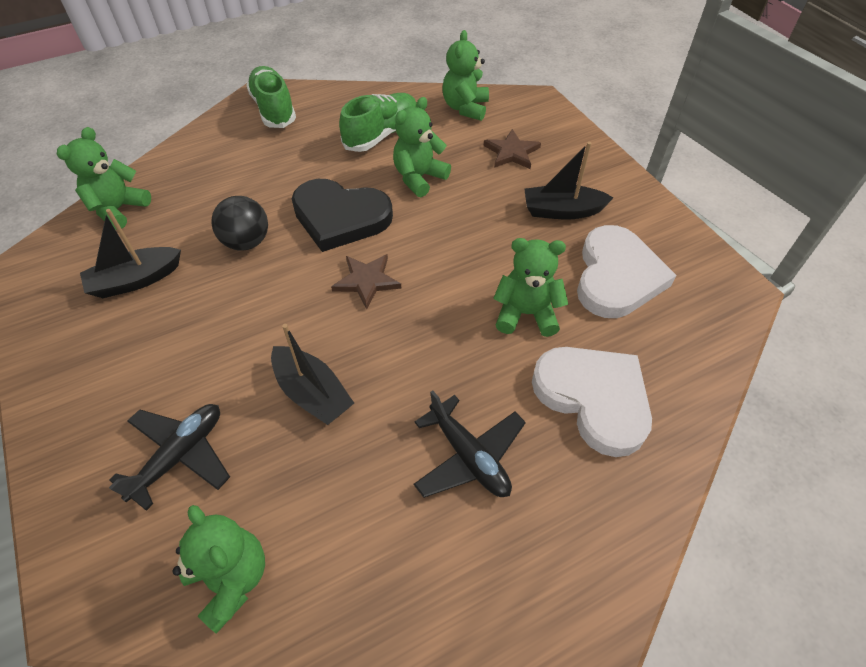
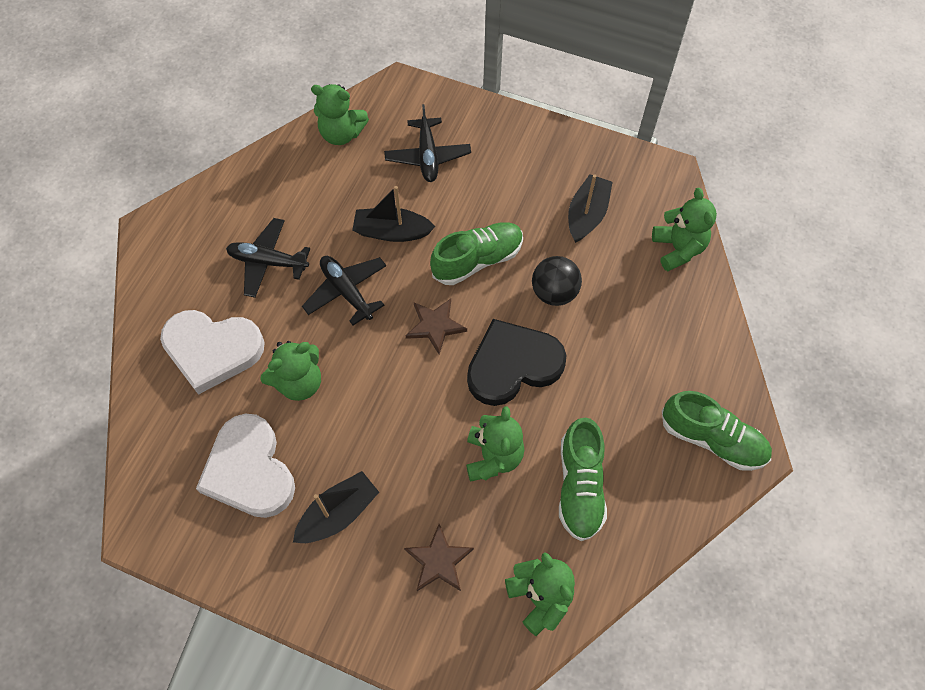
camera: 140 degrees right, 10 degrees up
none -> black plane [302,256,386,325]
none -> green shoe [430,222,523,285]

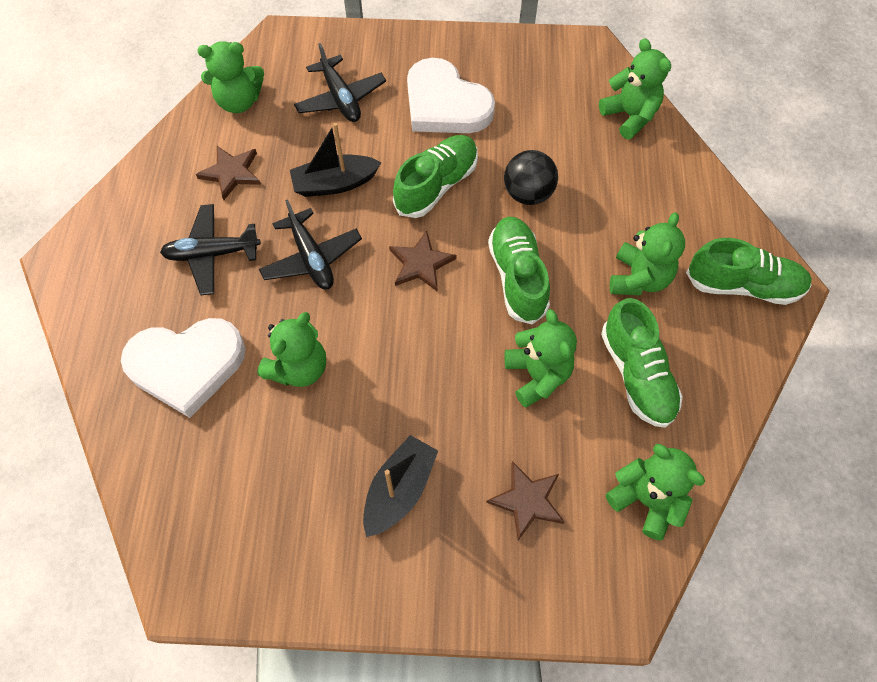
camera: 20 degrees left, 0 degrees up
white heart [196,414,295,518] -> white heart moved to [407,58,495,133]
black plane [302,256,386,325] -> black plane turned 150 degrees counterclockwise [259,199,362,290]
black heart [467,319,567,406] -> green shoe [488,217,550,325]
black boat [568,174,613,243] -> none
none -> brown star [196,146,261,200]
none -> green teddy bear [610,212,685,295]

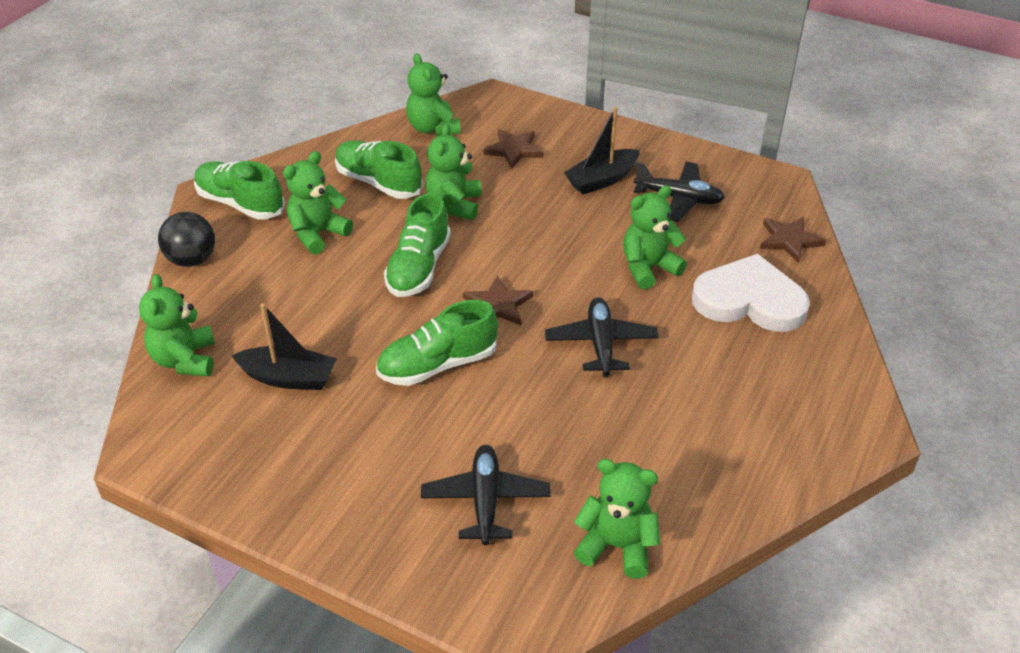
camera: 155 degrees left, 20 degrees down
black plane [160,204,261,295] -> black plane moved to [634,162,725,222]
brown star [196,146,261,200] -> brown star moved to [760,216,826,263]
black boat [290,123,381,197] -> black boat moved to [231,304,337,390]
white heart [407,58,495,133] -> none
black ball [504,150,558,205] -> black ball moved to [158,212,215,267]
green shoe [601,298,683,428] -> green shoe turned 60 degrees counterclockwise [335,140,423,199]

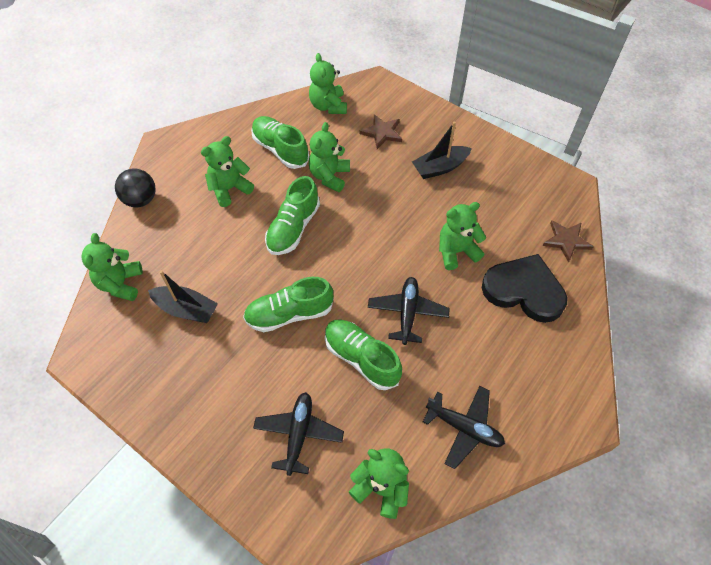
camera: 10 degrees right, 15 degrees up
green shoe [194,161,285,220] -> green shoe moved to [325,319,402,390]
brown star [463,275,533,325] -> none
black plane [634,162,725,222] -> black plane moved to [423,386,505,469]
white heart [692,254,810,332] -> black heart [482,254,568,323]

